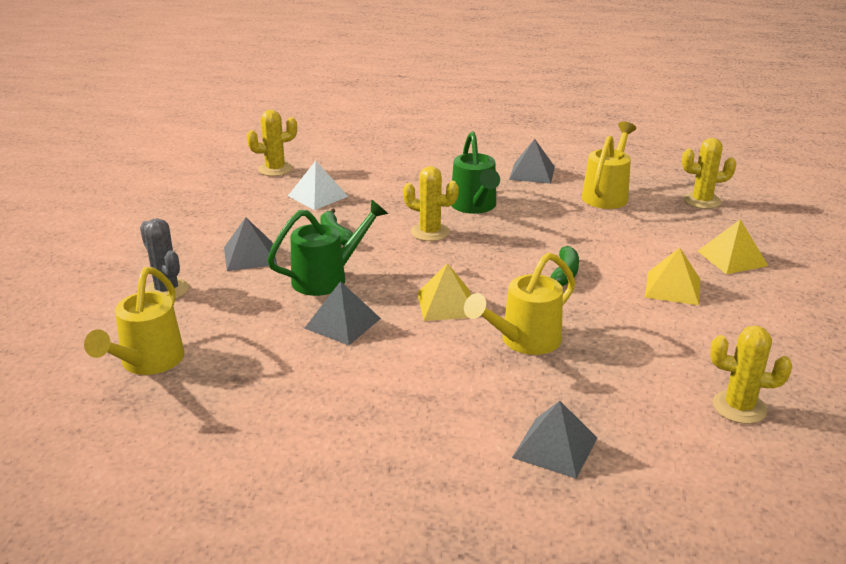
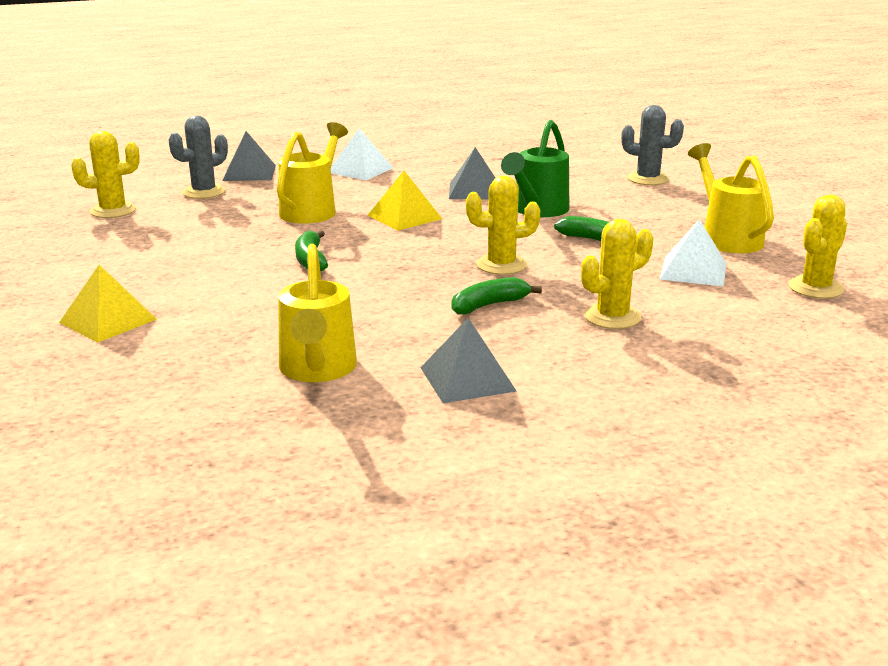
camera: 150 degrees right, 5 degrees down
yellow watering can [84,267,185,375] -> yellow watering can moved to [688,143,774,253]
grey pyramid [224,217,277,271] -> none
green watering can [451,131,500,214] -> green banana [451,277,542,315]
yellow pyramid [645,248,700,305] -> none
yellow cactus [682,138,737,209] -> yellow cactus moved to [581,219,653,329]
none -> grey cactus [169,116,228,199]
none -> white pyramid [331,129,393,181]

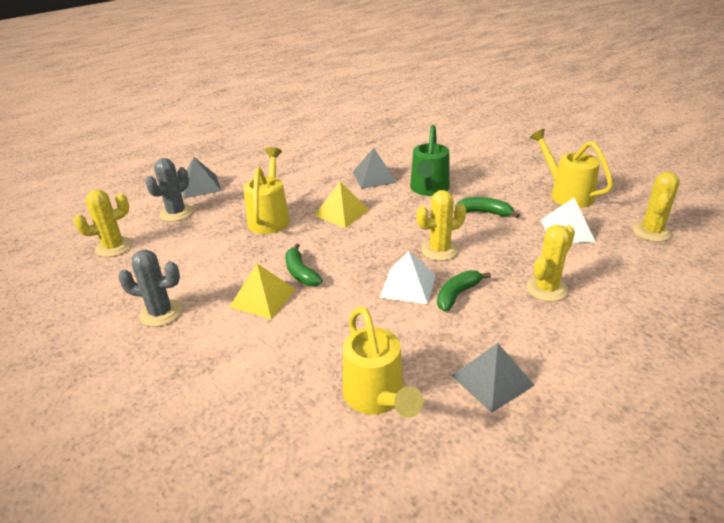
camera: 15 degrees left, 10 degrees up
yellow pyramid [59,265,157,343] -> yellow pyramid moved to [230,264,296,319]
white pyramid [331,129,393,181] -> white pyramid moved to [380,251,436,304]
grey cactus [621,105,684,185] -> grey cactus moved to [118,250,182,327]

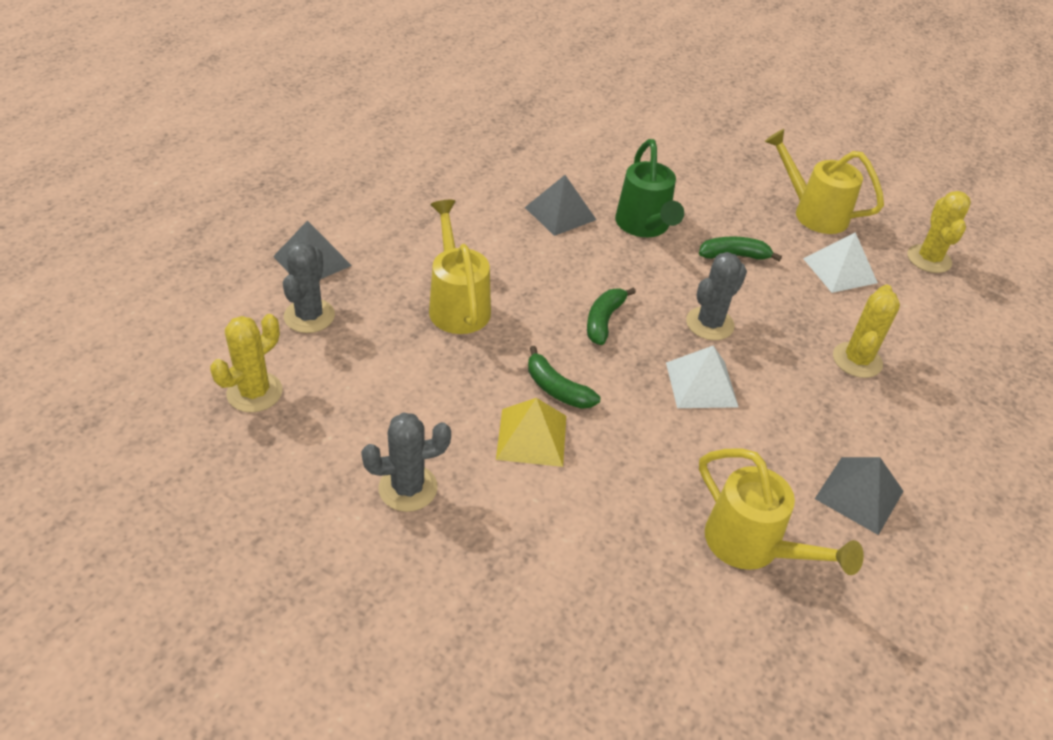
camera: 25 degrees left, 10 degrees up
yellow pyramid [314,182,369,228] -> none
yellow cactus [416,190,466,261] -> grey cactus [686,252,747,340]
green banana [437,270,491,312] -> green banana moved to [587,288,636,345]

